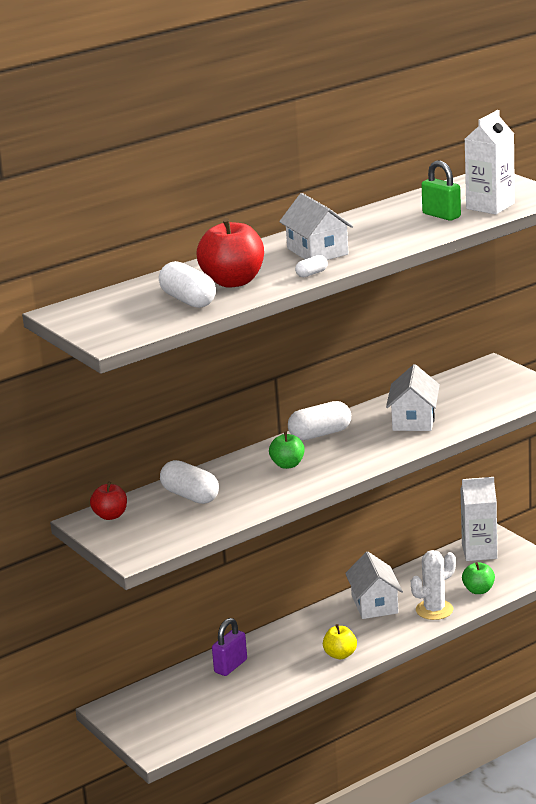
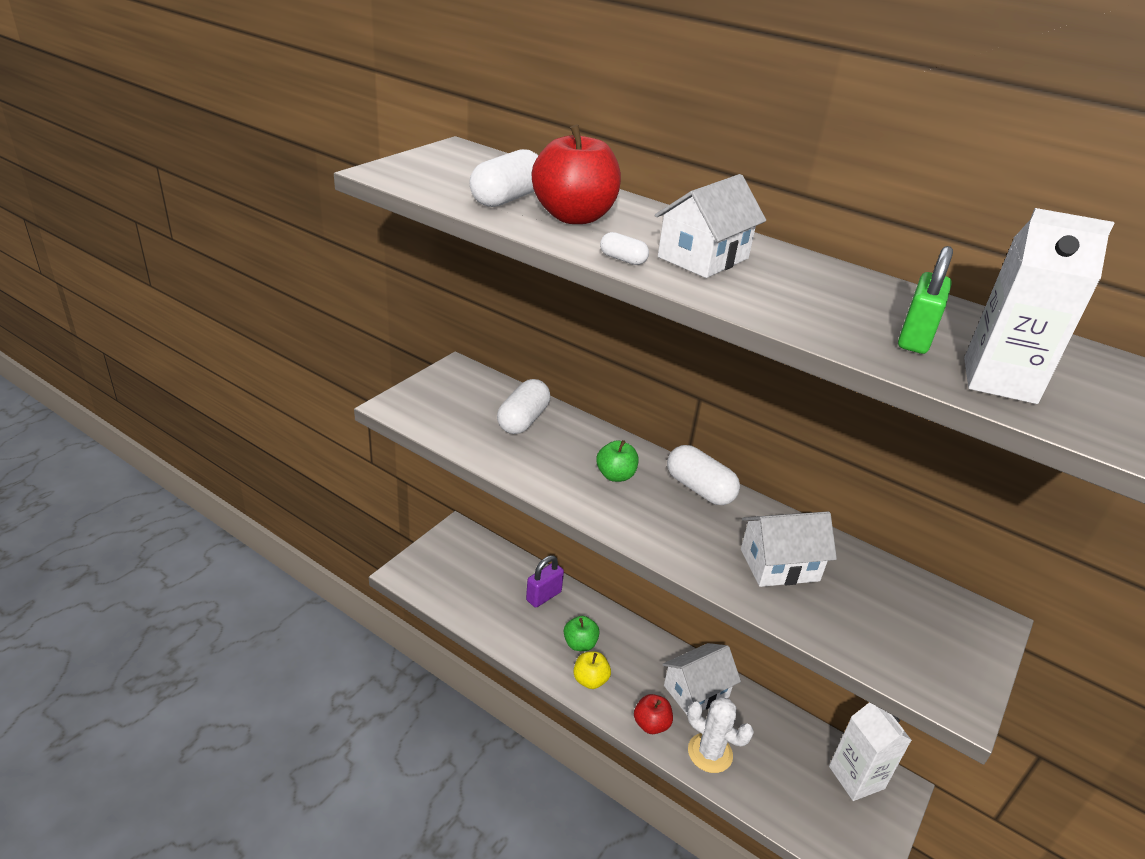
camera: 65 degrees right, 10 degrees up
red apple [90,481,127,520] -> red apple moved to [634,694,673,734]
purple padlock [212,618,247,676] -> purple padlock turned 60 degrees counterclockwise [526,555,564,608]
green apple [462,562,495,594] -> green apple moved to [564,616,600,651]

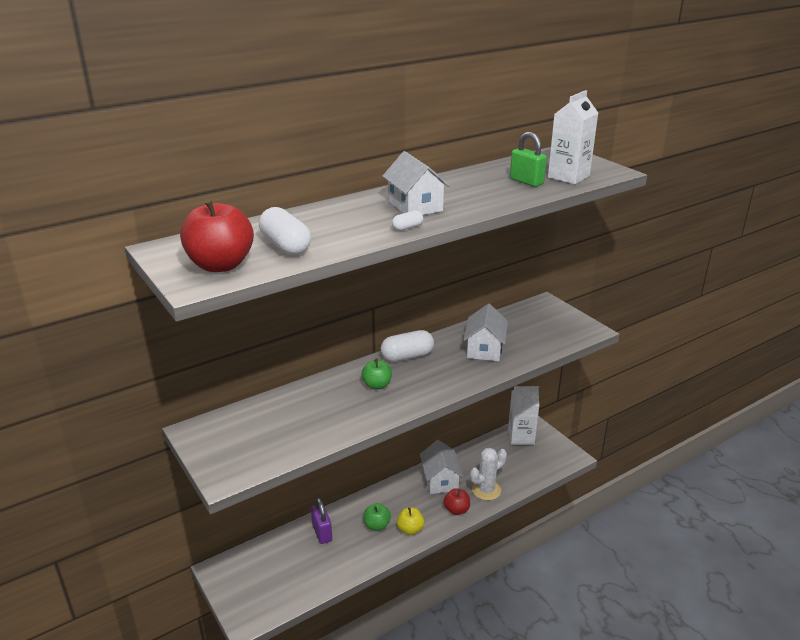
camera: 65 degrees left, 5 degrees down
white capsule [497,379,550,434] -> none
red apple [532,124,621,224] -> red apple moved to [180,199,254,272]

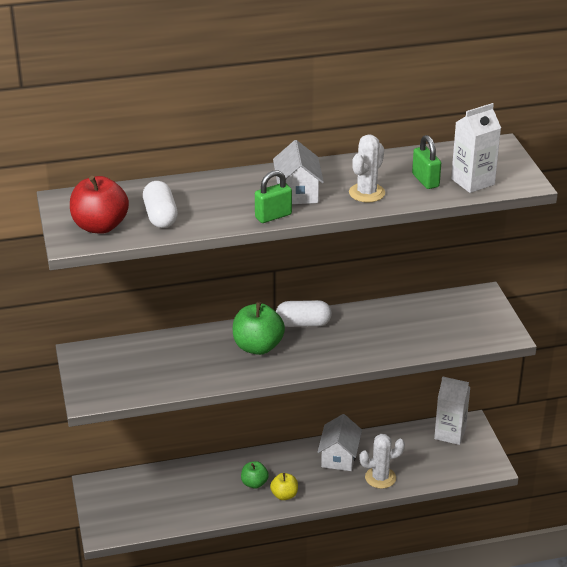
camera: 20 degrees right, 5 degrees up
purple padlock [311,498,332,544] -> none
green apple [362,359,392,390] -> green apple [233,302,285,355], size x1.76
white capsule [392,210,423,231] -> green padlock [255,170,292,223]
red apple [444,488,470,515] -> none
white house [463,303,508,361] -> none
none -> white cactus [349,134,385,203]

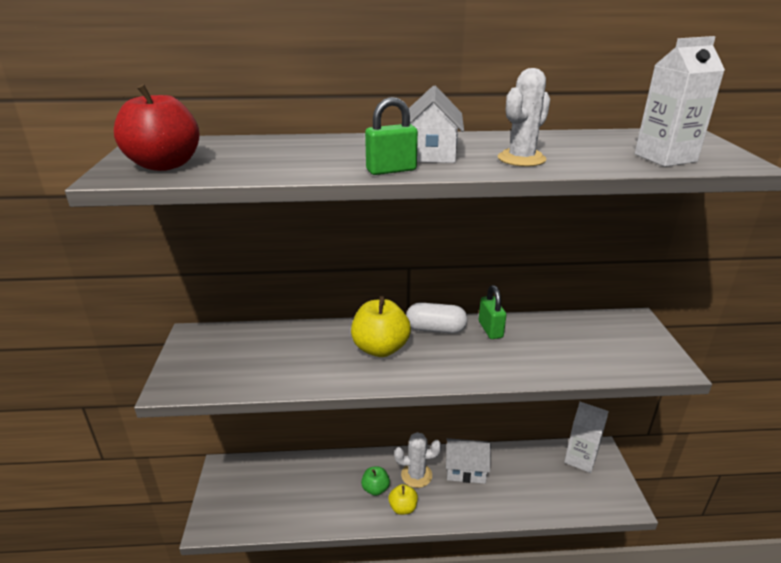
camera: 10 degrees right, 5 degrees down
white capsule [143,181,178,228] -> none
green apple [233,302,285,355] -> yellow apple [351,296,411,357]
white house [317,414,362,471] -> white house turned 75 degrees clockwise [446,438,491,484]
white cactus [359,434,405,489] -> white cactus moved to [394,432,441,488]
green padlock [412,135,441,189] -> green padlock moved to [479,285,506,339]

